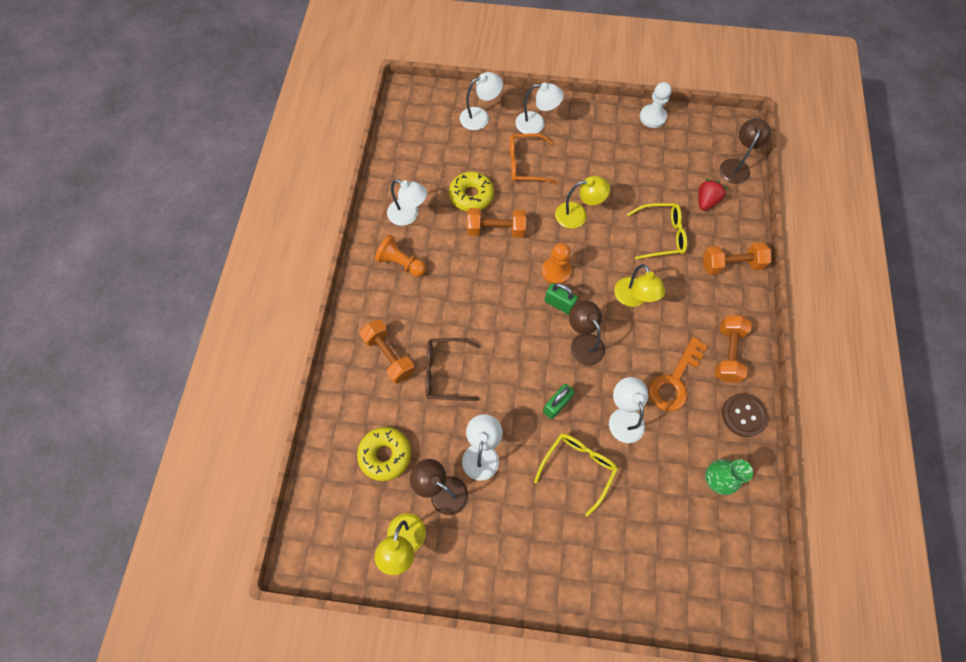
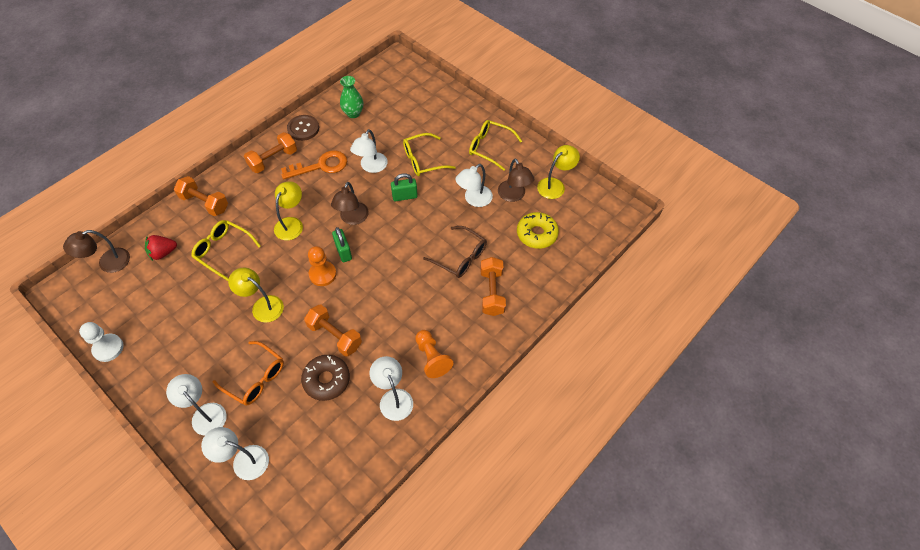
camera: 145 degrees left, 10 degrees down
yellow donut [449,171,494,212] -> brown donut [301,355,350,401]
none -> yellow glasses [469,120,522,171]

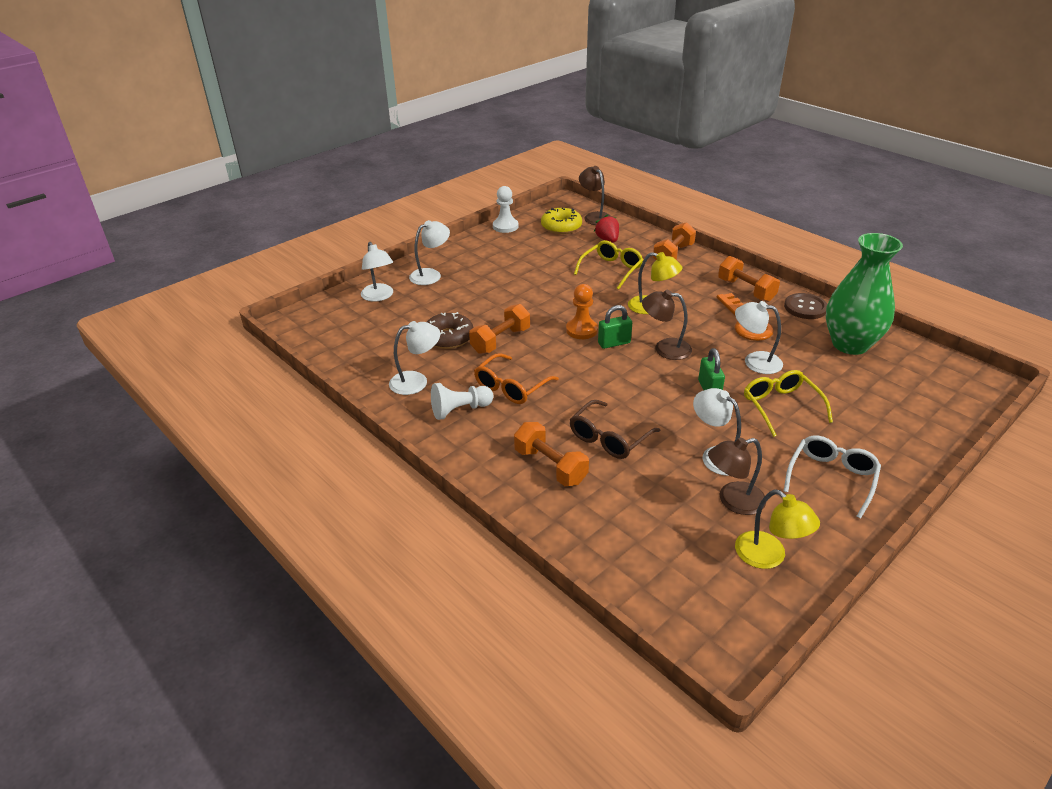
camera: 95 degrees right, 20 degrees down
white lamp [201,427,269,480] -> white lamp turned 135 degrees clockwise [361,242,393,302]
orange glasses [212,341,284,406] -> orange glasses moved to [474,353,559,404]
yellow lamp [228,268,284,323] -> none
green vase [340,76,363,118] -> green vase [826,233,903,355], size x1.89
orange pawn [415,330,453,378] -> white pawn [431,383,493,420]
yellow glasses [469,120,522,171] -> white glasses [784,435,881,518]
orange dumbbell [480,257,506,316] -> orange dumbbell turned 45 degrees clockwise [514,422,589,486]
yellow donut [517,212,559,249] -> yellow donut moved to [541,208,582,234]

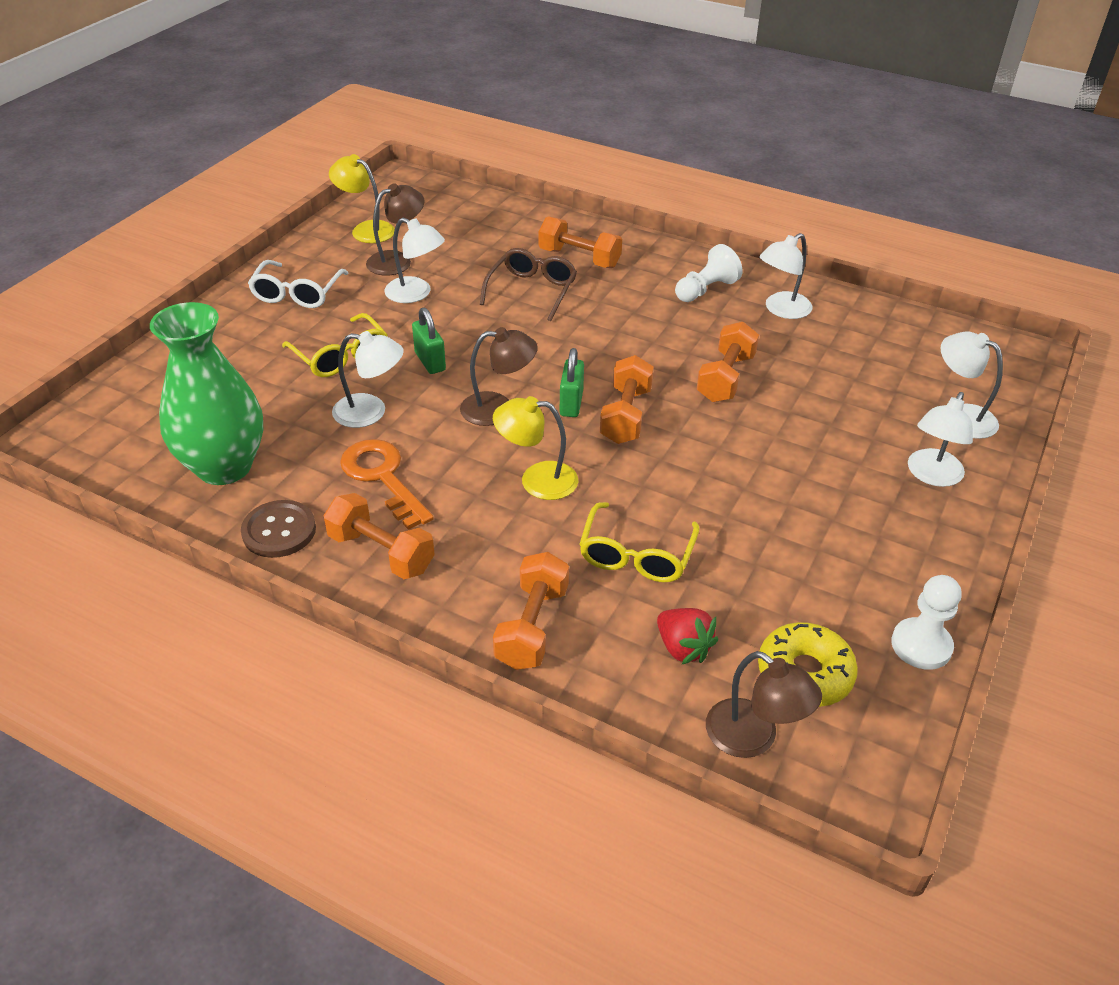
camera: 160 degrees right, 5 degrees up
brown donut [427,312,474,349] -> none
orange glasses [474,353,559,404] -> none
orange pawn [566,284,598,339] -> orange dumbbell [600,355,654,444]
green padlock [598,305,632,349] -> green padlock turned 45 degrees counterclockwise [560,348,584,417]

